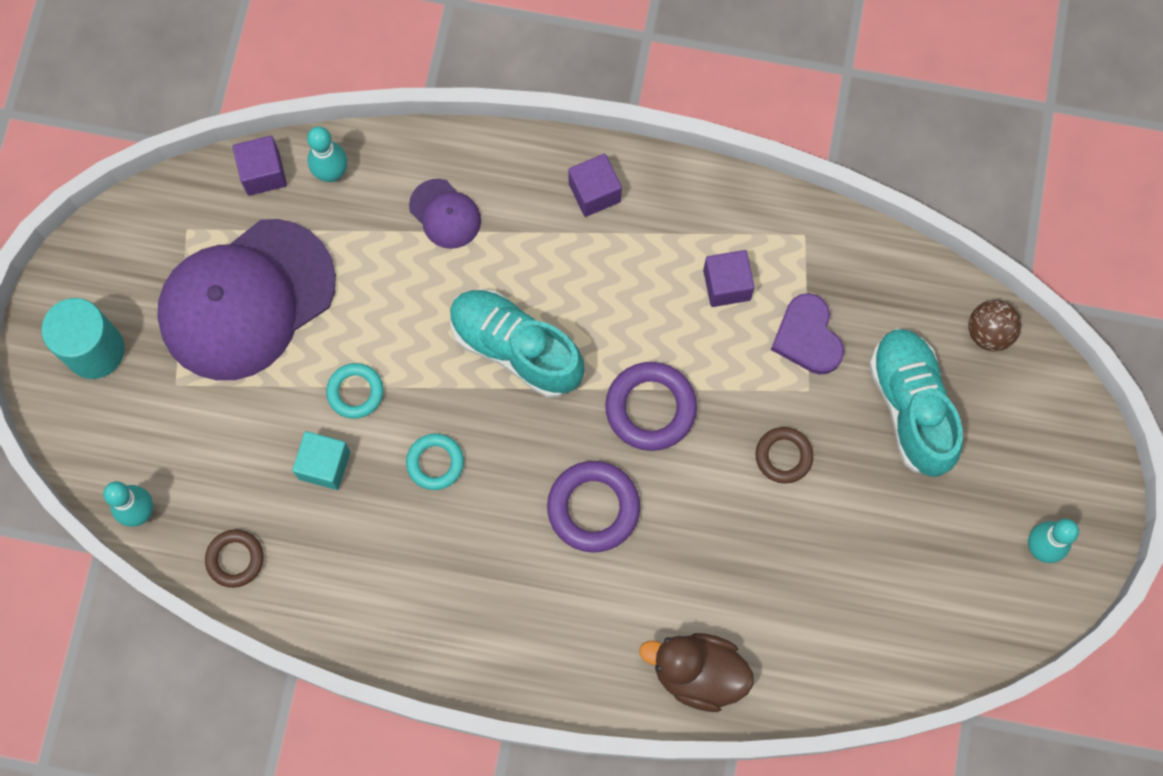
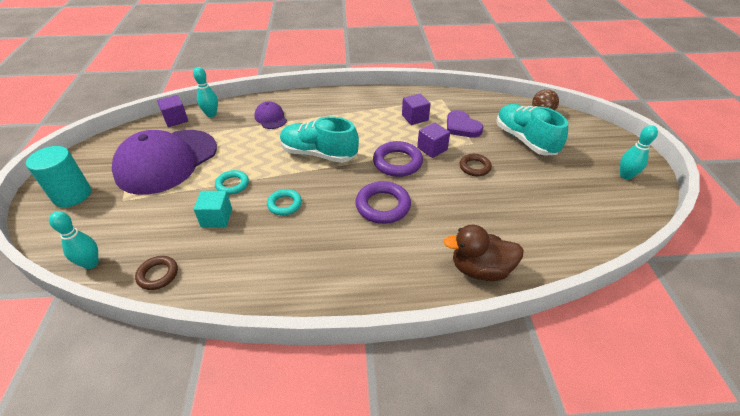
camera: 15 degrees left, 30 degrees down
purple cap [409,179,481,249] -> purple cap turned 150 degrees counterclockwise [254,101,287,129]
purple cube [568,154,622,217] -> purple cube moved to [417,122,450,158]

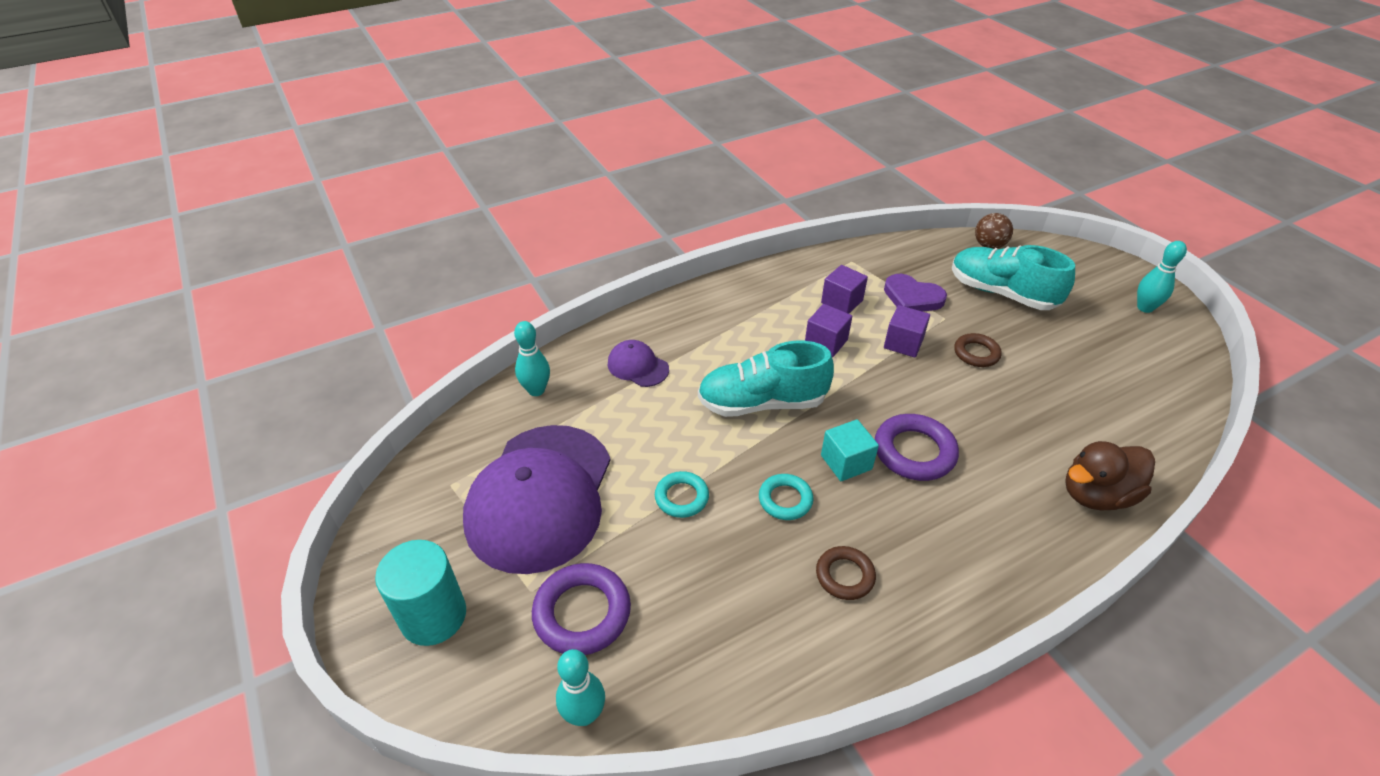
camera: 25 degrees left, 0 degrees up
brown ring [135,256,178,290] -> brown ring moved to [816,546,876,600]
purple cube [157,95,188,127] -> purple cube moved to [805,304,852,357]
turquoise cube [194,191,232,227] -> turquoise cube moved to [821,419,879,481]
purple ring [373,141,423,177] -> purple ring moved to [532,563,631,655]

